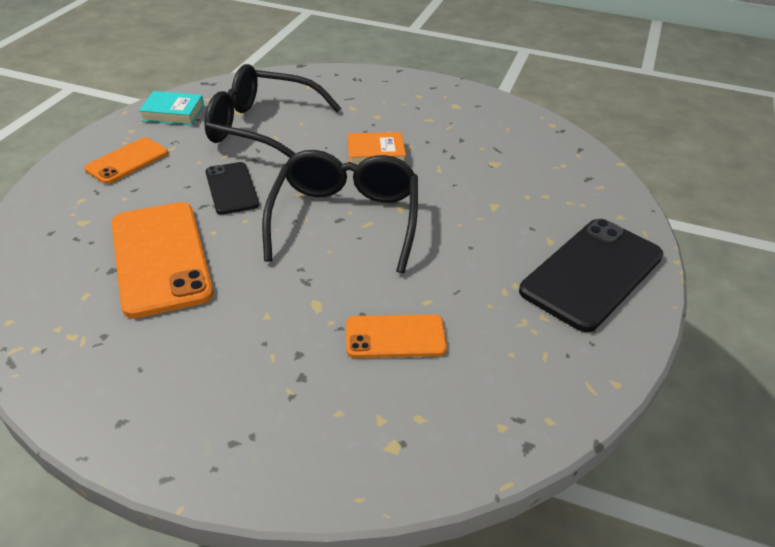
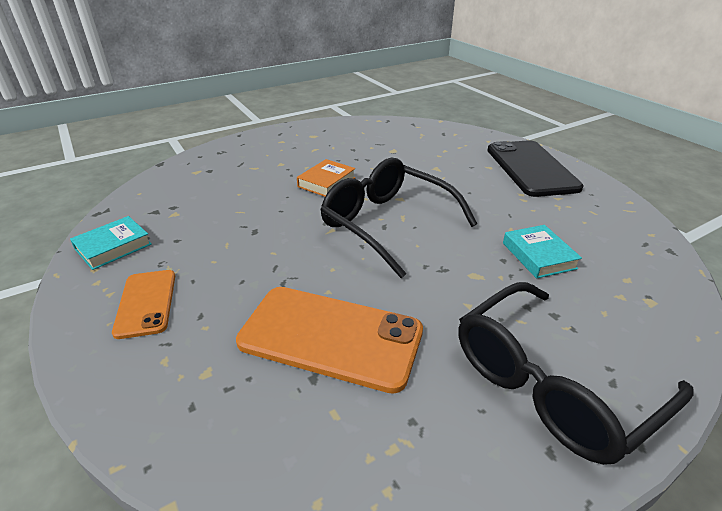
camera: 50 degrees left, 5 degrees down
black glasses [204,64,341,158] -> black glasses moved to [459,282,694,465]
black phone [205,162,259,215] -> none
orange phone [346,314,447,358] -> turquoise book [503,225,582,279]

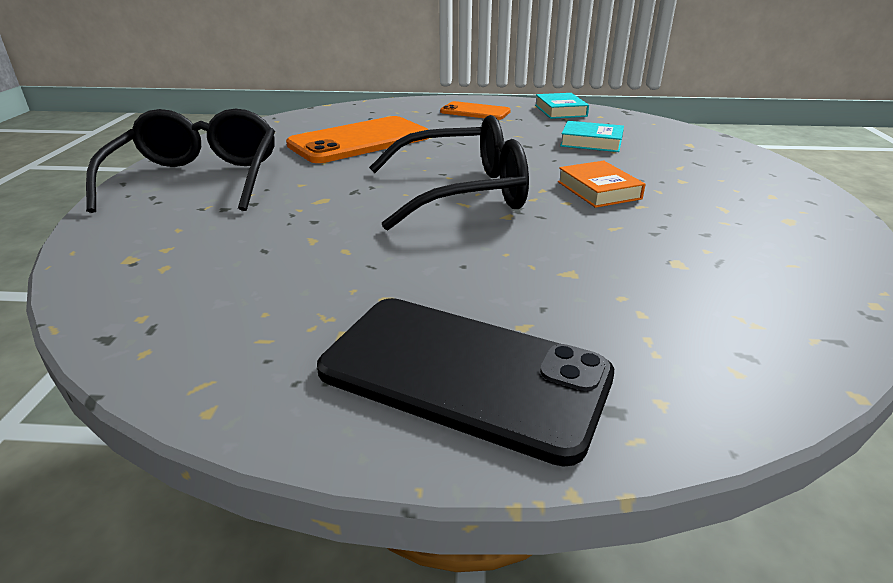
camera: 125 degrees right, 5 degrees down
turquoise book [503,225,582,279] -> turquoise book moved to [560,121,624,152]

